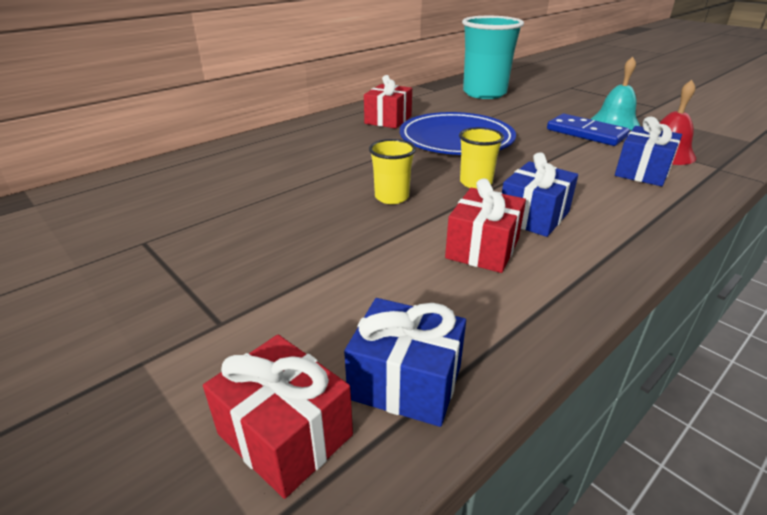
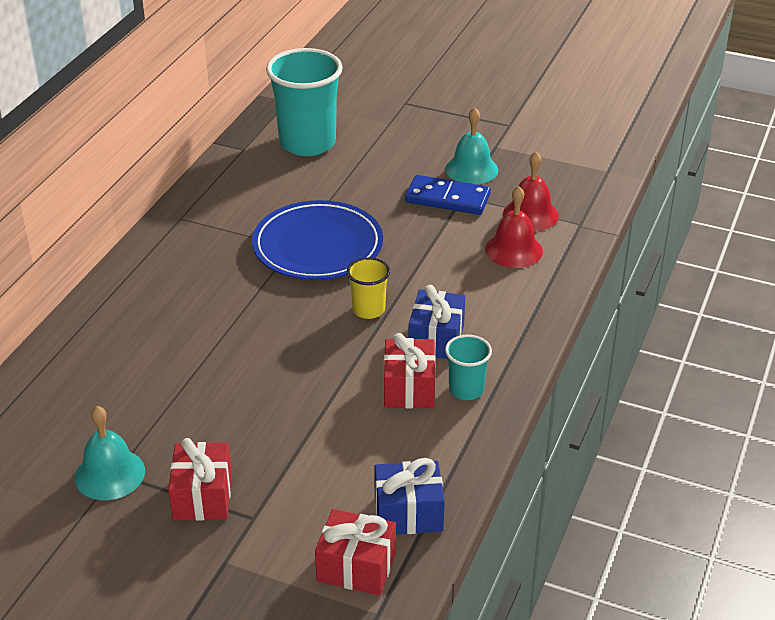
camera: 25 degrees left, 5 degrees up
red gift [364,75,412,128] -> red gift moved to [168,438,232,521]
yellow cup [369,139,416,204] -> none
blue gift [615,117,682,186] -> red bell [485,186,543,268]
none -> turquoise bell [75,406,145,500]
none -> turquoise cup [445,335,492,400]

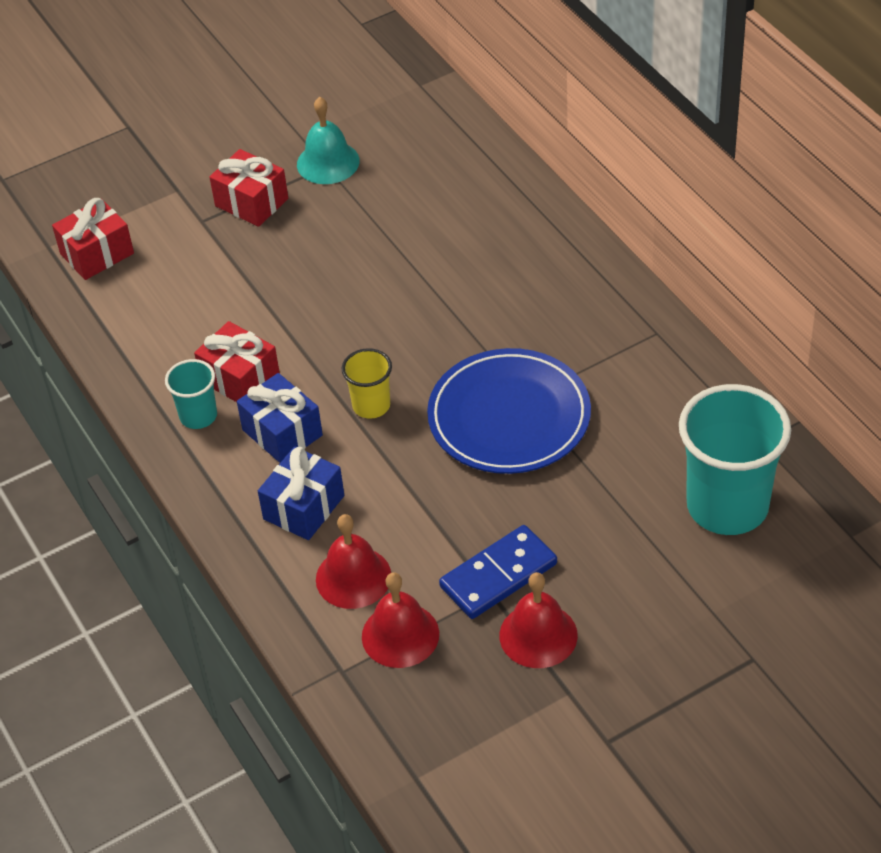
camera: 130 degrees right, 10 degrees up
blue gift [374,458,445,535] -> blue gift moved to [258,447,344,540]
turquoise bell [445,108,498,184] -> red bell [499,572,578,668]

